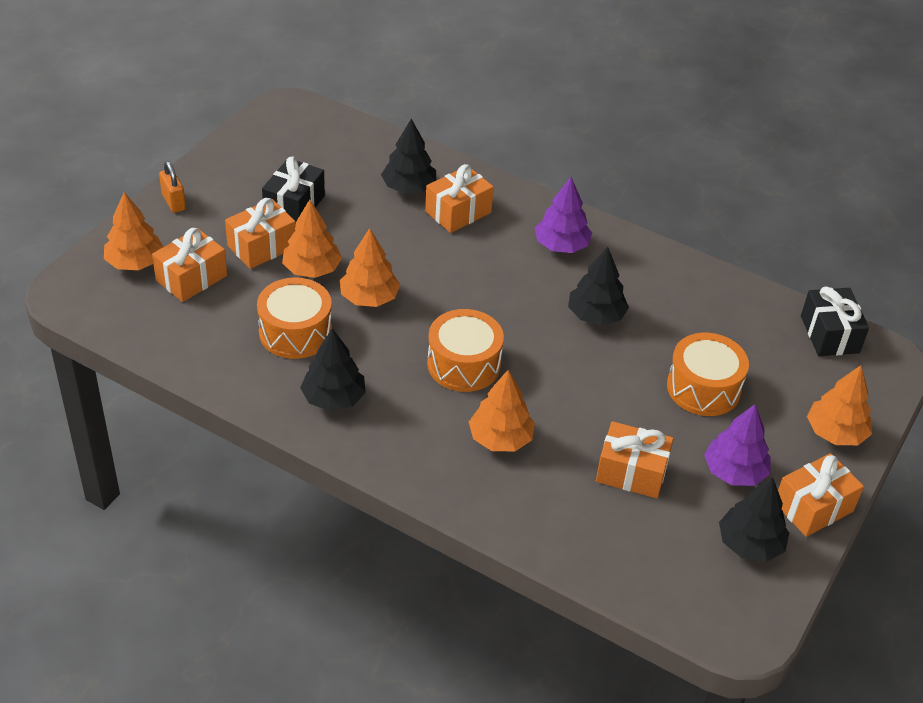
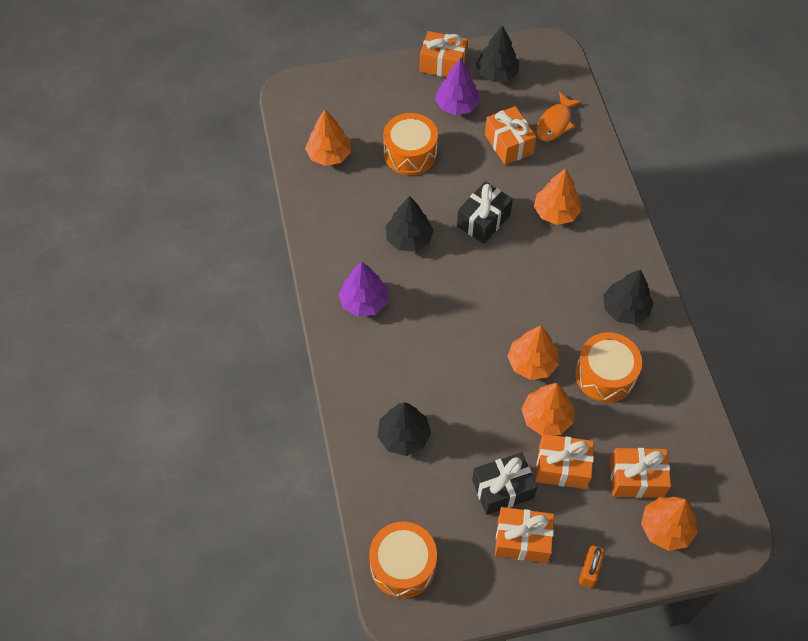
camera: 130 degrees left, 15 degrees up
orange gift [425,164,494,233] -> orange gift moved to [495,507,554,563]
orange drum [427,309,504,392] -> orange drum moved to [369,522,437,598]
black gift [801,287,869,356] -> black gift moved to [457,181,513,244]
orange tree [807,365,872,445] -> orange tree moved to [305,109,351,166]
none -> orange fish [536,92,582,142]

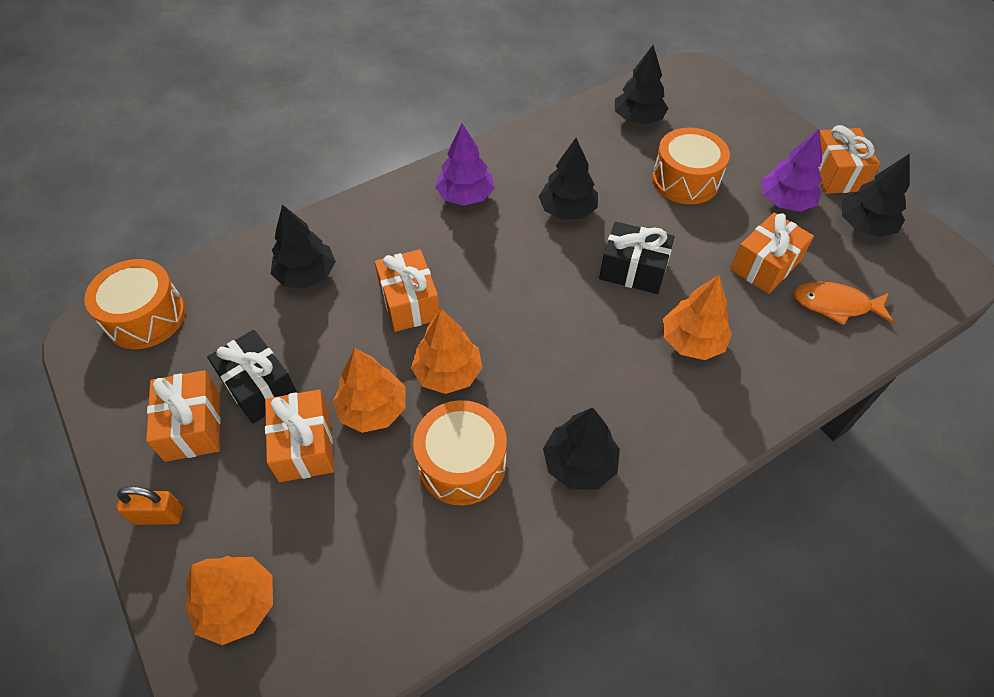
camera: 70 degrees right, 5 degrees down
orange tree [305,109,351,166] -> black tree [615,45,668,124]
orange gift [610,448,671,498] -> orange gift moved to [375,249,440,332]

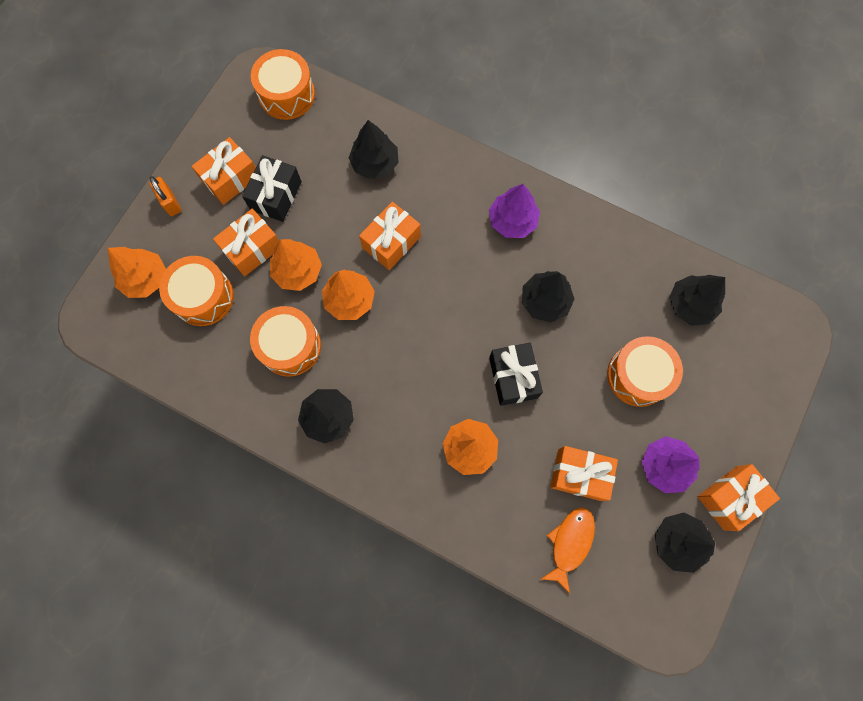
camera: 60 degrees right, 20 degrees up
orange fish [793,282,894,325] -> orange fish turned 45 degrees clockwise [541,507,595,593]
none -> orange drum [159,256,234,326]

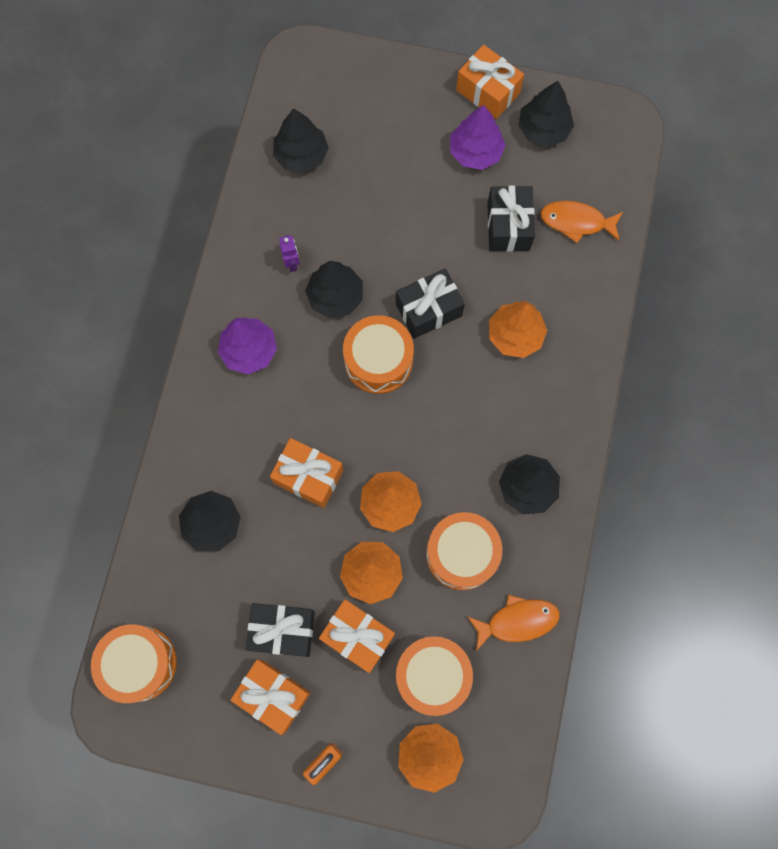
camera: 105 degrees left, 0 degrees up
orange gift [550,446,618,501] -> black gift [487,186,535,252]
orange drum [607,336,683,407] -> orange drum moved to [343,315,414,394]
none -> purple robot [279,235,300,272]
none -> orange fish [467,595,560,651]

